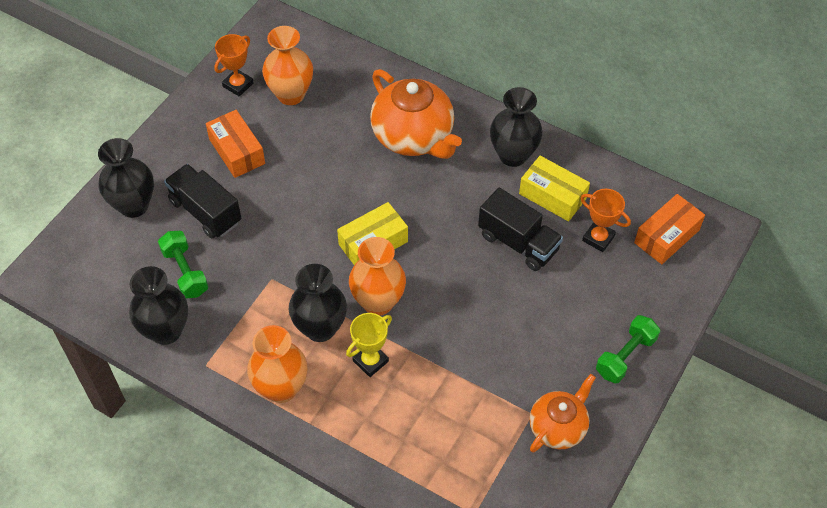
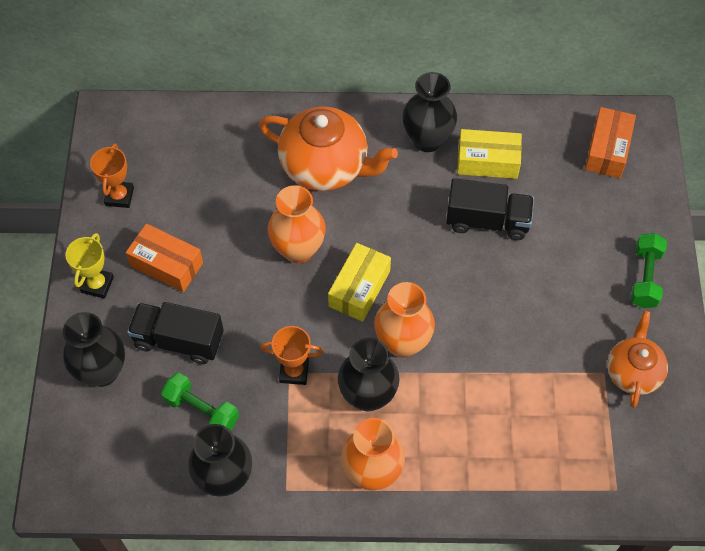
camera: 30 degrees left, 5 degrees up
orange vase [262,26,313,105] -> orange vase moved to [268,185,326,263]
yellow trophy [346,313,392,377] -> yellow trophy moved to [66,233,114,299]
orange trophy [581,189,631,252] -> orange trophy moved to [260,326,323,385]

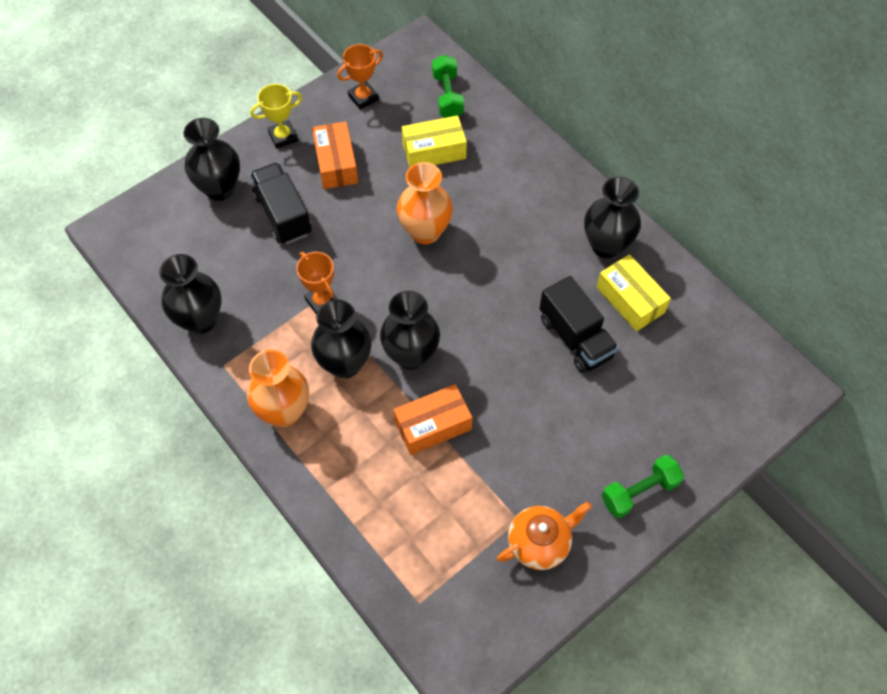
camera: 50 degrees right, 0 degrees up
green dumbbell [161,373,239,431] -> green dumbbell moved to [432,55,464,117]
orange teapot [259,106,398,191] -> none
yellow box [328,243,391,322] -> yellow box moved to [402,115,467,168]
orange vase [374,282,435,358] -> black vase [380,291,440,370]
orange box [585,107,636,178] -> orange box moved to [394,384,472,455]

